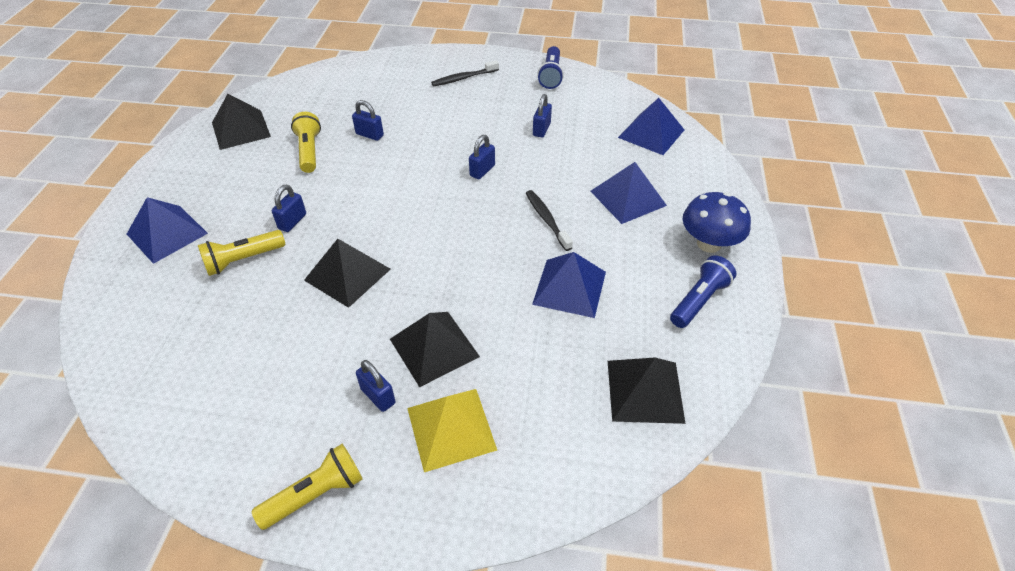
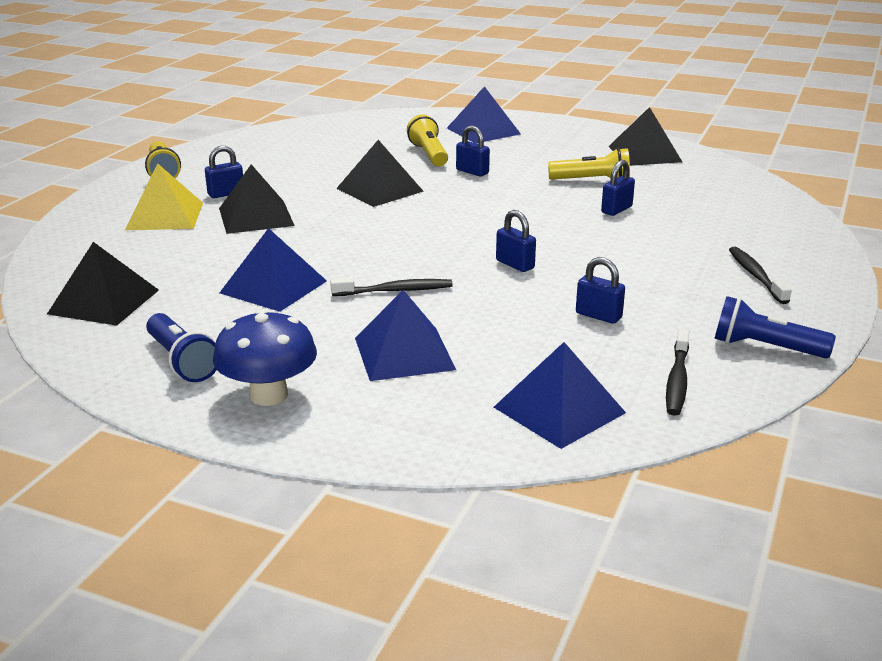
camera: 105 degrees right, 20 degrees down
none -> black toothbrush [666,329,689,416]

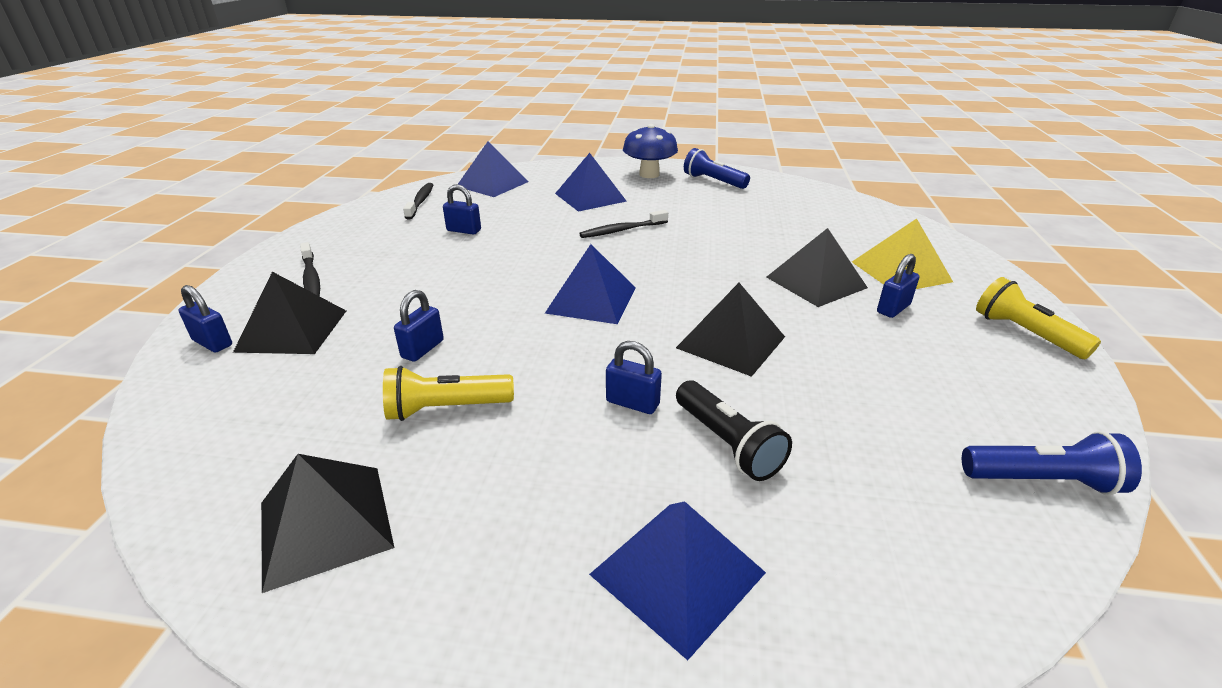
camera: 165 degrees right, 5 degrees up
black pyramid [47,242,159,326] -> black pyramid moved to [233,272,346,354]
blue pyramid [220,228,327,312] -> blue pyramid moved to [545,244,636,324]
yellow flashlight [407,115,448,166] -> black flashlight [676,381,792,481]
blue padlock [496,210,536,272] -> blue padlock moved to [179,285,232,353]
blue flashlight [715,296,836,358] -> blue flashlight moved to [962,431,1142,495]

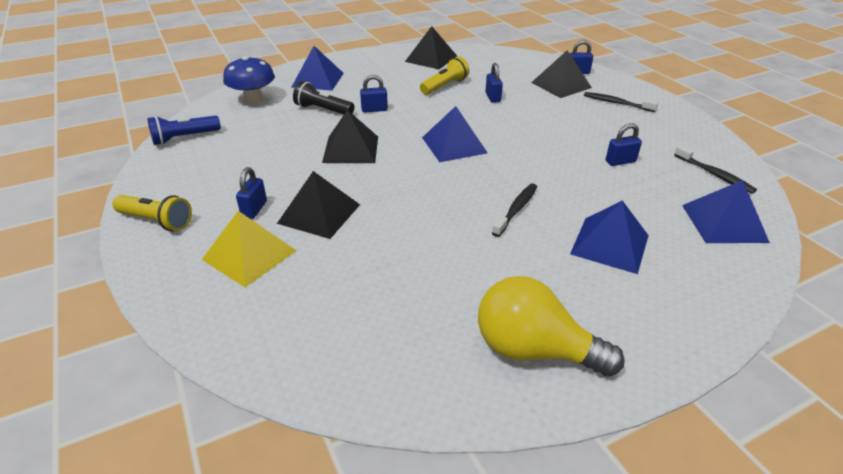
camera: 145 degrees right, 5 degrees up
blue mushroom [623,124,678,178] -> blue mushroom moved to [223,56,275,104]
blue flashlight [684,148,750,189] -> yellow light bulb [478,276,625,376]

